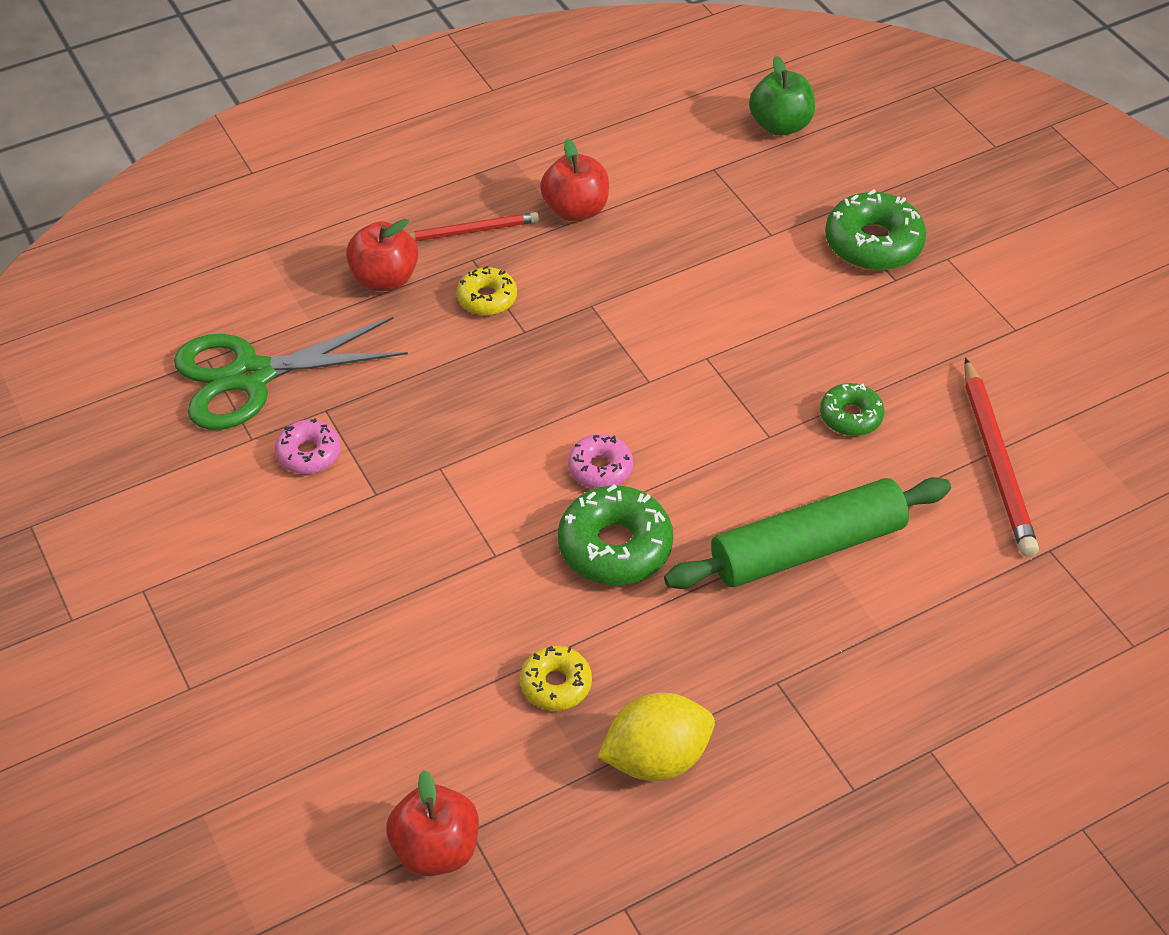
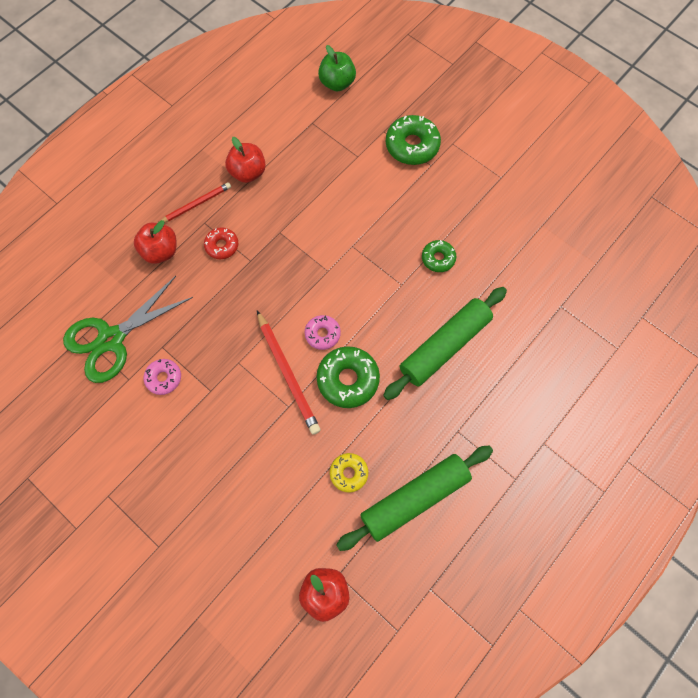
camera: 20 degrees left, 20 degrees up
yellow donut [457,266,517,315] -> red donut [204,227,238,259]
yellow lemon [598,693,715,781] -> green rolling pin [336,445,493,551]
red pencil [964,358,1039,557] -> red pencil moved to [257,311,321,435]

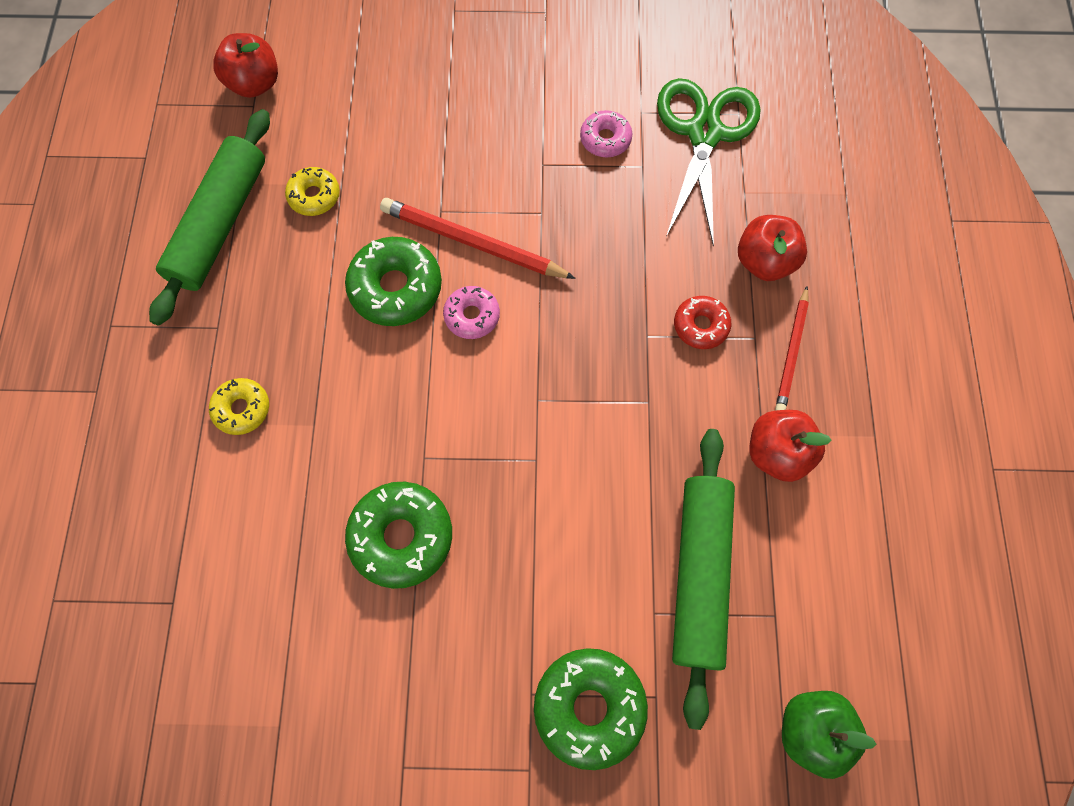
camera: 140 degrees right, 0 degrees up
green rolling pin [383,287,507,400] -> green rolling pin moved to [672,429,735,730]
green donut [422,240,456,272] -> green donut [345,482,452,589], size x1.70
none -> yellow donut [209,378,269,435]

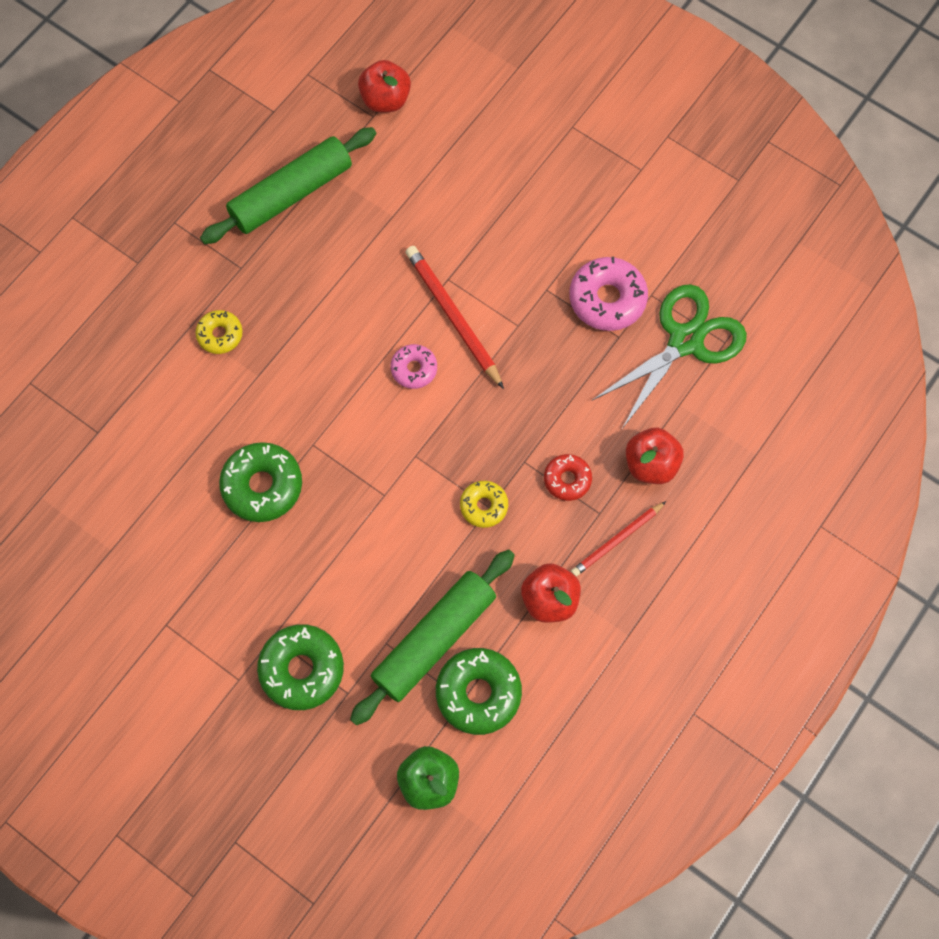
camera: 35 degrees right, 0 degrees up
yellow donut [285,167,340,216] -> yellow donut moved to [460,481,508,528]
green donut [345,237,442,326] -> green donut moved to [436,648,522,735]
pink donut [580,110,632,157] -> pink donut [569,257,648,331], size x1.70

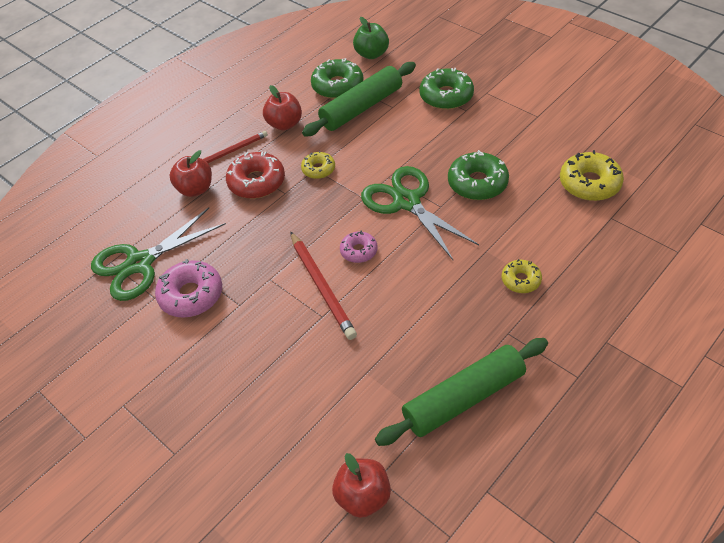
camera: 170 degrees left, 20 degrees down
red donut [544,454,592,501] -> red donut [226,152,285,199], size x1.70
none -> green scissors [361,166,479,260]
none -> yellow donut [560,150,624,201]

